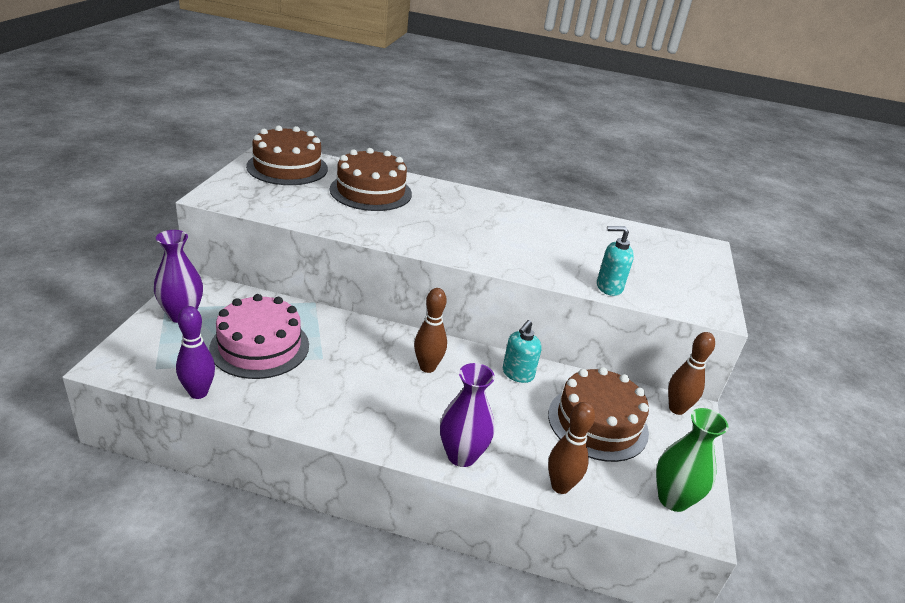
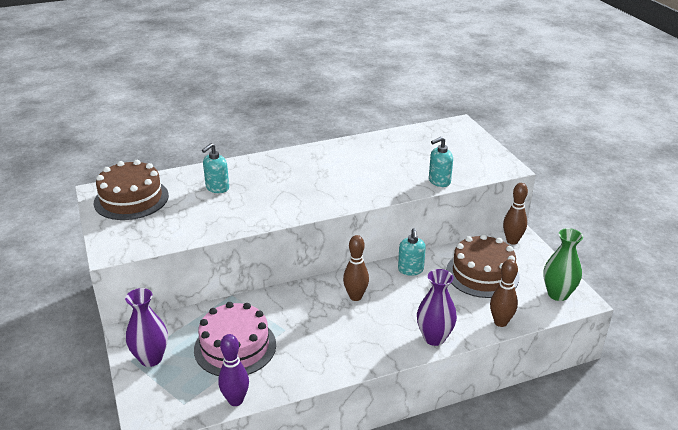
camera: 30 degrees left, 0 degrees up
brown cake [330,148,412,211] -> turquoise soap dispenser [202,143,229,193]

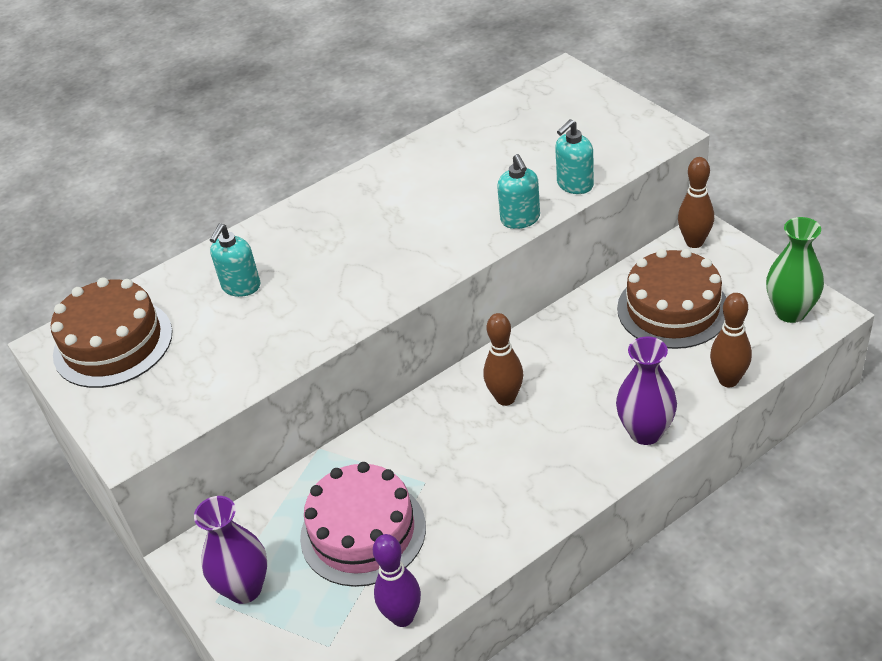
camera: 10 degrees left, 10 degrees up
turquoise soap dispenser [398,228,426,276] -> turquoise soap dispenser moved to [497,154,540,229]

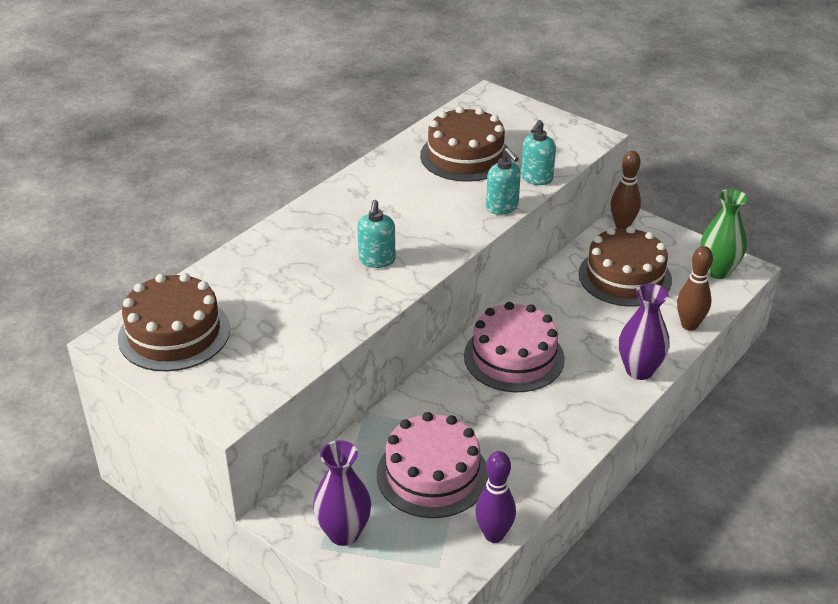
camera: 20 degrees left, 5 degrees down
turquoise soap dispenser [210,223,260,297] -> turquoise soap dispenser moved to [357,200,396,268]
brown bowling pin [484,313,523,406] -> pink cake [464,302,565,392]
none -> brown cake [420,106,511,182]

